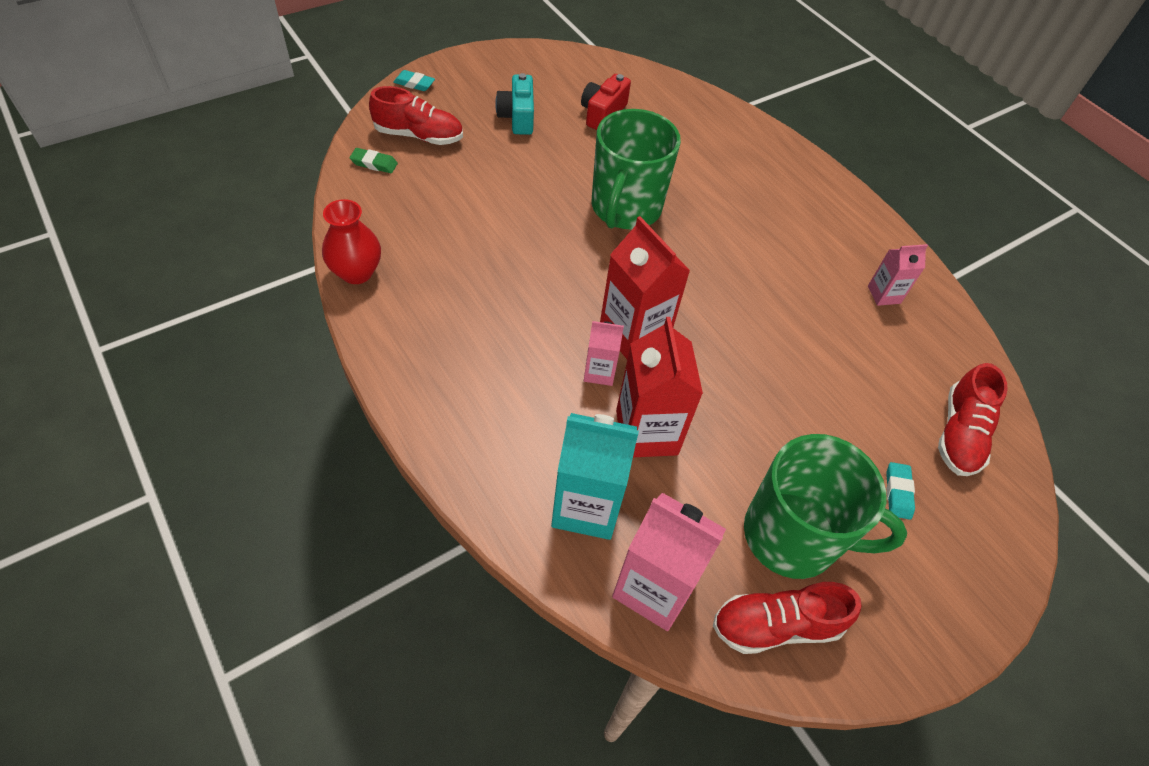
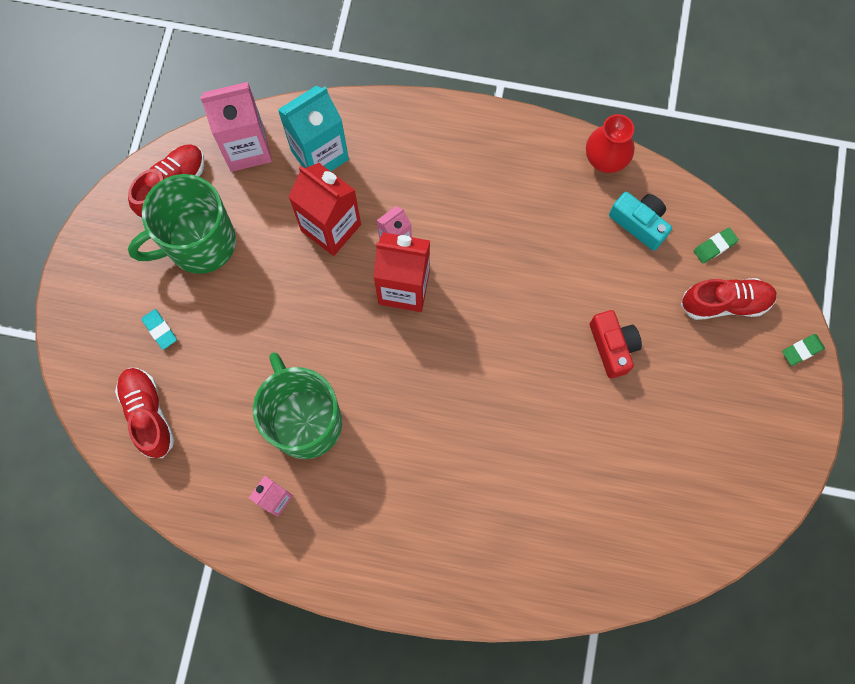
camera: 140 degrees right, 20 degrees up
red shoe [369,86,463,145] -> red shoe turned 150 degrees counterclockwise [681,278,777,320]
turquoise eraser [393,70,435,91] -> green eraser [782,334,825,366]
turquoise camera [495,73,534,135] -> turquoise camera moved to [609,192,672,251]
red camera [581,74,631,130] -> red camera moved to [590,310,642,378]
green mug [592,109,681,229] -> green mug moved to [253,352,342,459]

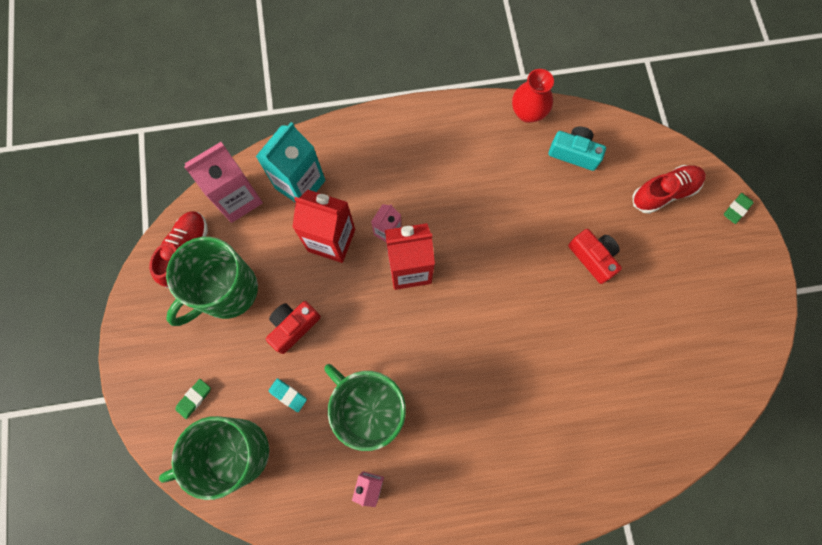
camera: 20 degrees left, 0 degrees up
red shoe [115,368,174,458] -> green mug [159,416,269,500]
turquoise eraser [142,309,177,350] -> turquoise eraser moved to [268,378,307,412]
green eraser [694,228,739,263] -> green eraser moved to [176,379,211,419]
none -> red camera [266,301,321,354]

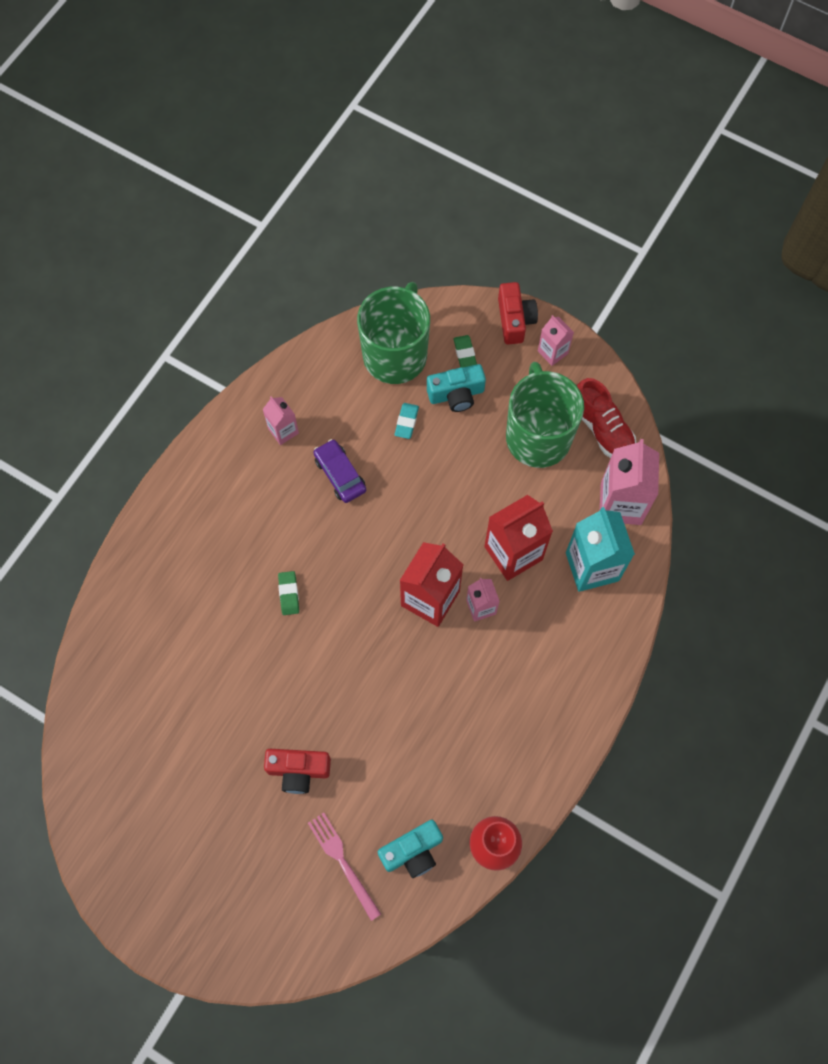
camera: 130 degrees right, 5 degrees down
red camera [266,301,321,354] -> red camera moved to [498,282,538,344]
turquoise eraser [268,378,307,412] -> turquoise eraser turned 60 degrees counterclockwise [395,403,419,439]
green mug [324,364,406,451] -> purple car [313,439,366,503]
red shoe [632,165,706,214] -> none
green eraser [724,193,754,224] -> green eraser moved to [278,571,299,615]
none -> pink fork [308,813,381,921]
none -> turquoise camera [427,364,486,412]
none -> pink carton [538,315,574,366]

